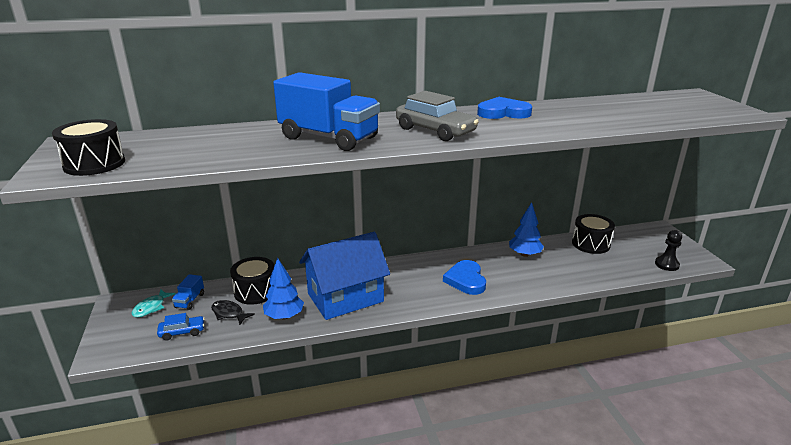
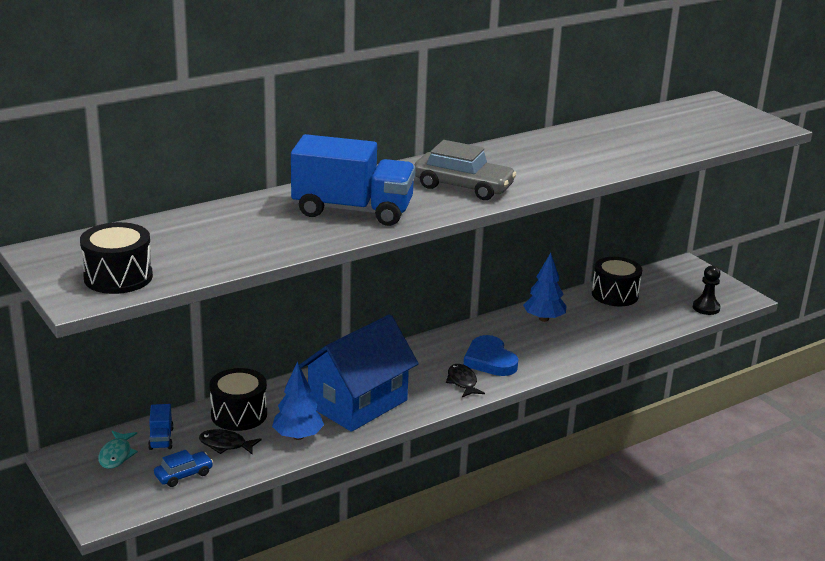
camera: 20 degrees left, 0 degrees up
blue heart [477,97,532,119] -> none
none -> black fish [446,364,485,397]

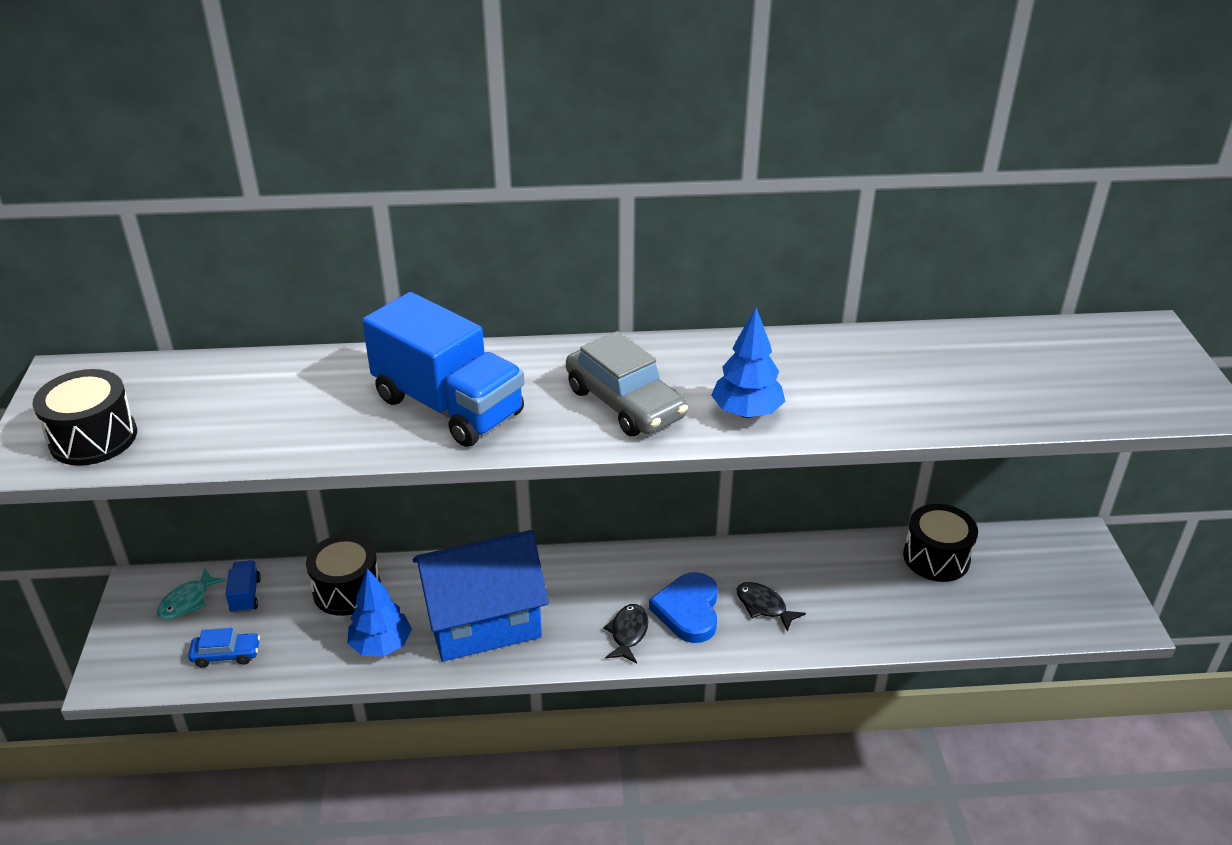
camera: 30 degrees right, 10 degrees up
blue truck [148,404,174,450] -> blue truck turned 150 degrees clockwise [225,560,261,613]
black fish [199,429,262,455] -> black fish moved to [737,582,806,631]
blue tree [523,253,566,322] -> blue tree moved to [711,308,785,418]
black pawn [693,266,721,315] -> none

